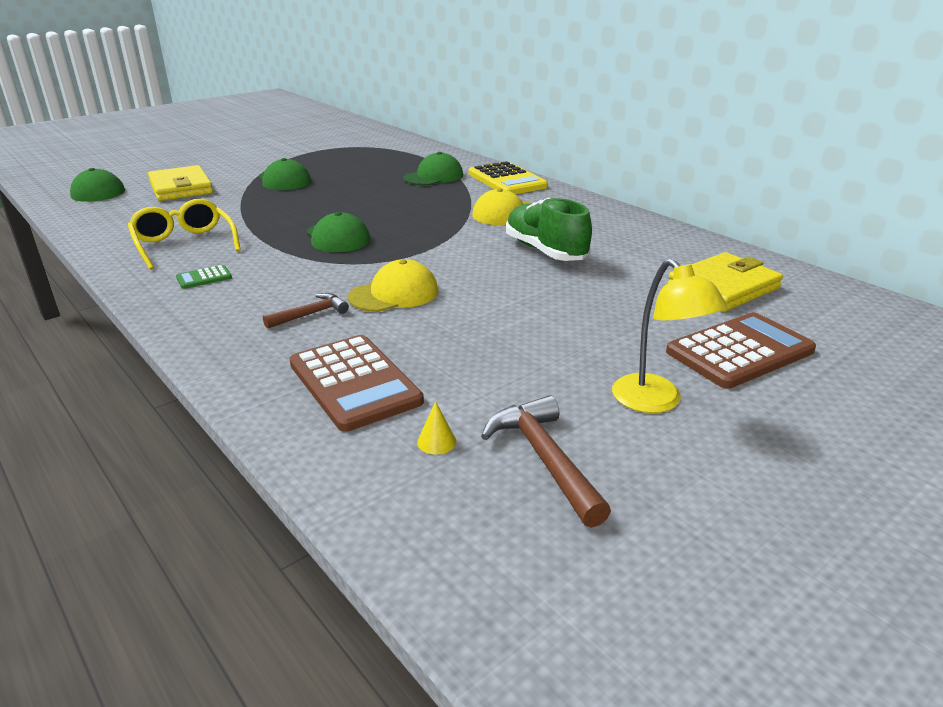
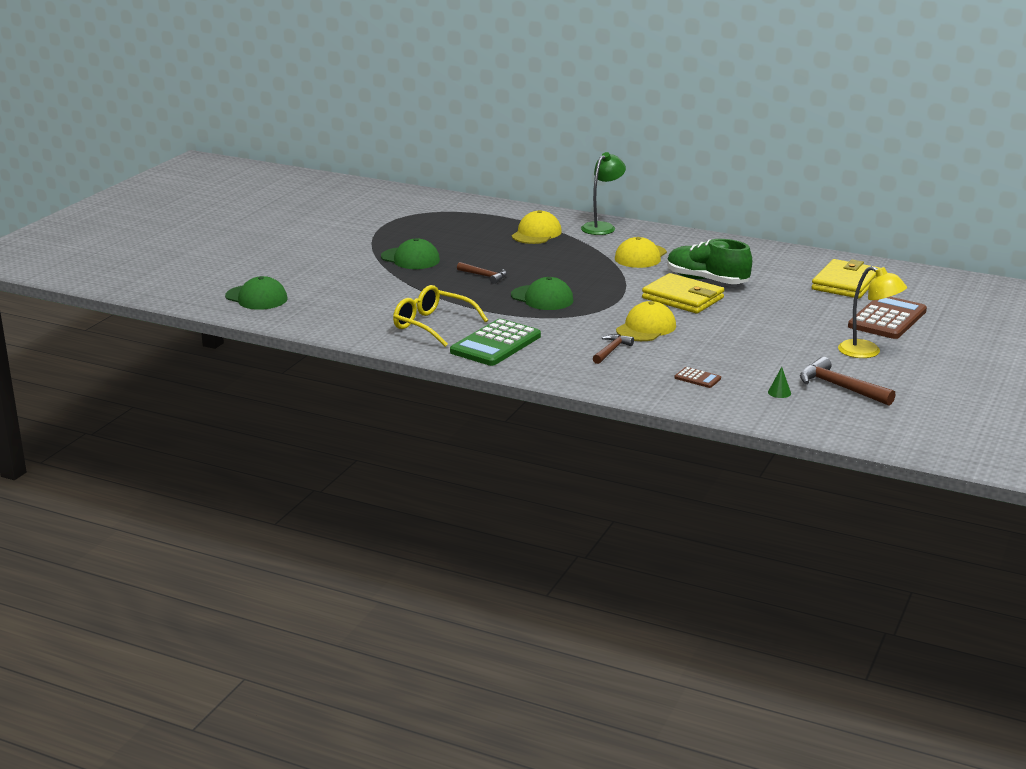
camera: 25 degrees left, 5 degrees down
yellow wallet [148,165,213,201] -> yellow wallet moved to [642,273,724,313]
green calculator [176,265,232,289] -> green calculator [450,319,541,366], size x2.23
brown calculator [290,335,424,432] -> brown calculator [675,367,721,388], size x0.45
green cap [403,152,463,185] -> yellow cap [512,210,562,244]
yellow cone [417,401,456,454] -> green cone [768,367,791,398]
yellow calculator [469,161,548,194] -> green lamp [581,152,626,235]
none -> brown hammer [457,262,507,284]

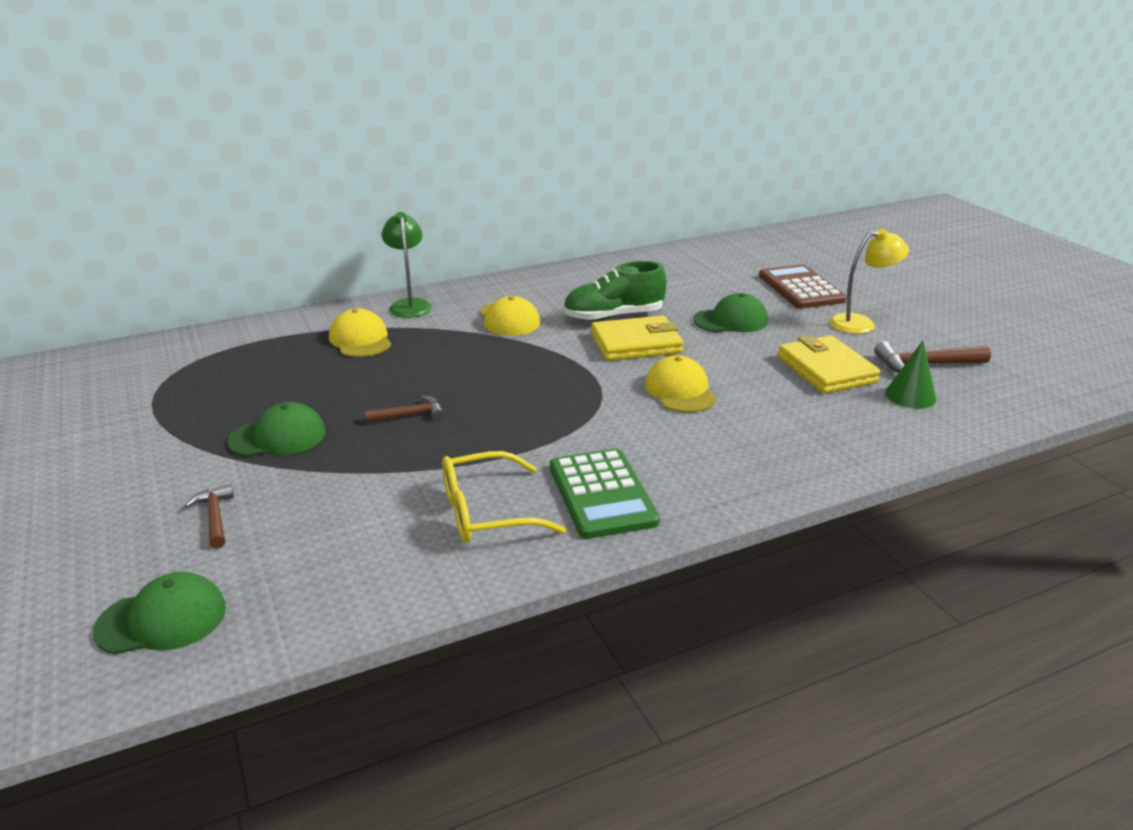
camera: 50 degrees left, 5 degrees up
green cap [511,277,574,310] -> green cap moved to [693,293,768,333]
brown hammer [593,334,634,364] -> brown hammer moved to [184,484,234,549]
brown calculator [675,367,721,388] -> none
green cone [768,367,791,398] -> green cone [885,341,936,409], size x1.84
yellow wallet [812,259,879,299] -> yellow wallet moved to [778,335,881,393]

